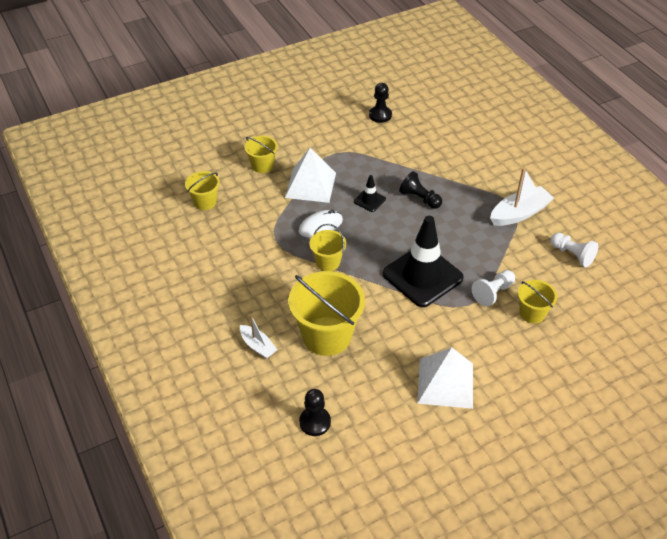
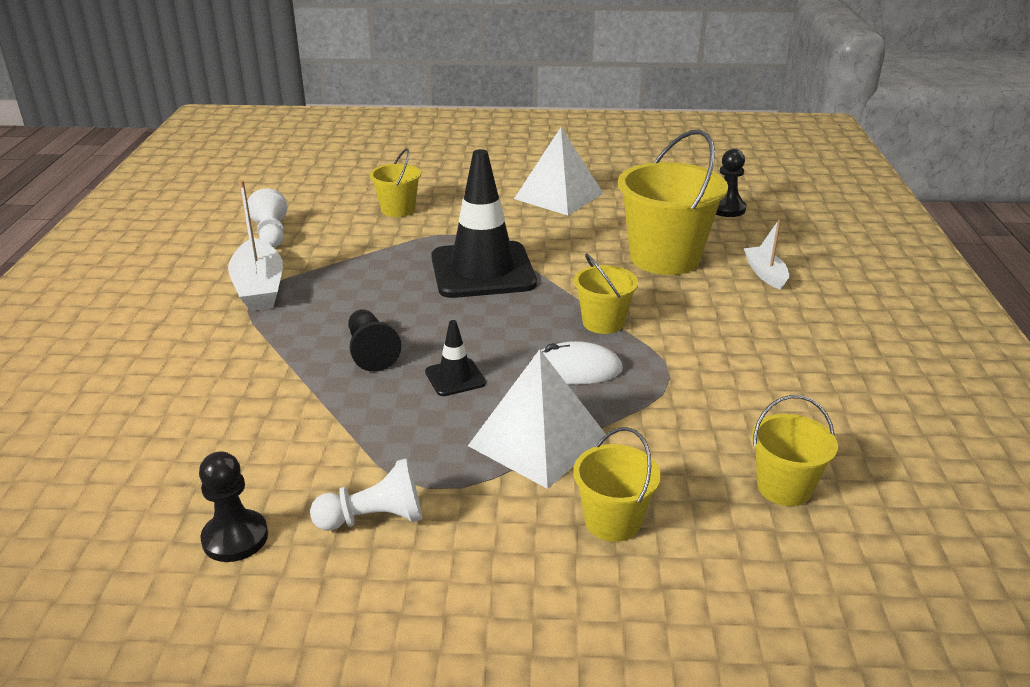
camera: 150 degrees left, 15 degrees down
white pawn [472,270,515,307] -> white pawn moved to [310,458,422,530]
white boat [490,167,554,226] -> white boat turned 105 degrees counterclockwise [228,180,283,311]

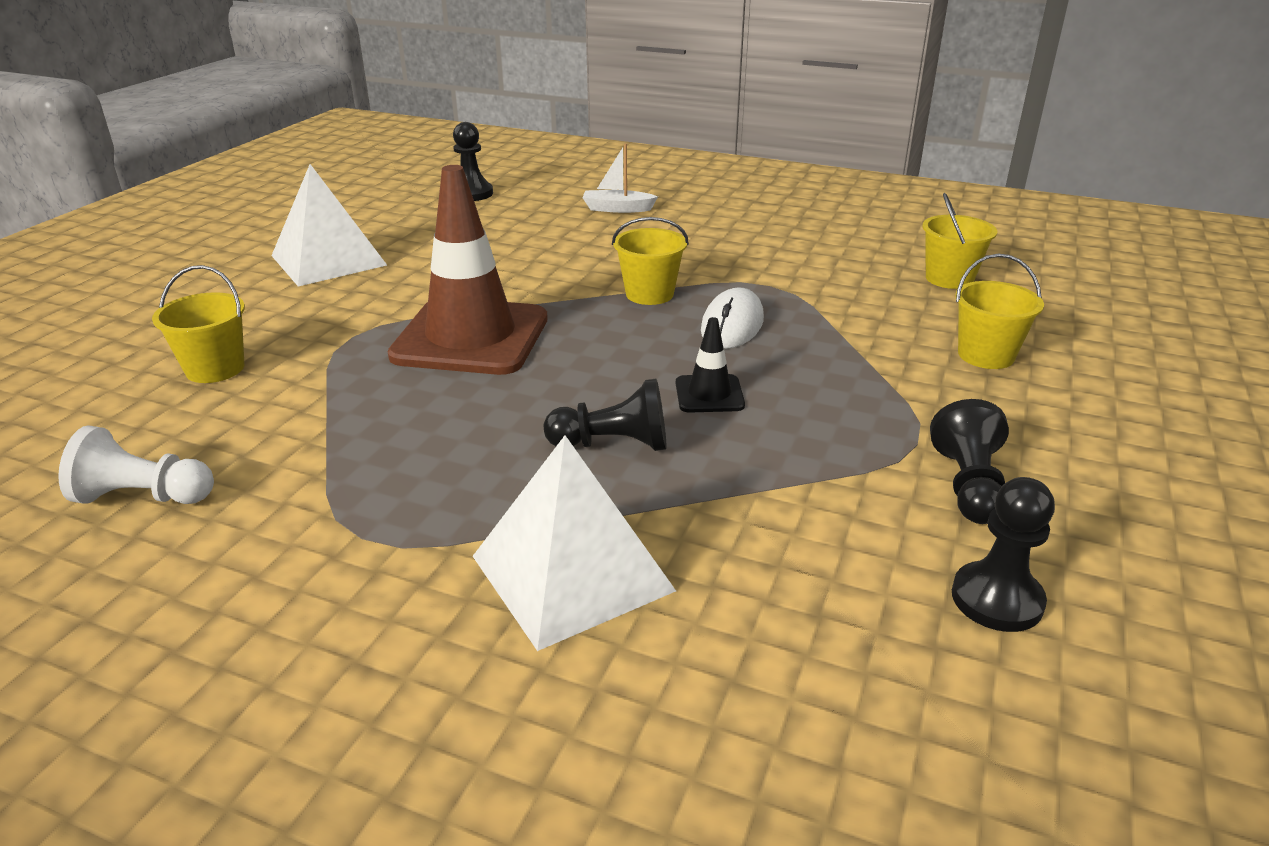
camera: 70 degrees left, 0 degrees up
white boat [228,180,283,311] -> none
white pawn [310,458,422,530] -> black pawn [930,399,1009,524]
black traffic cone [431,149,537,298] -> brown traffic cone [388,165,548,375]
white pyramid [468,349,606,489] -> white pyramid moved to [473,435,676,651]
yellow bucket [618,130,728,275] -> none

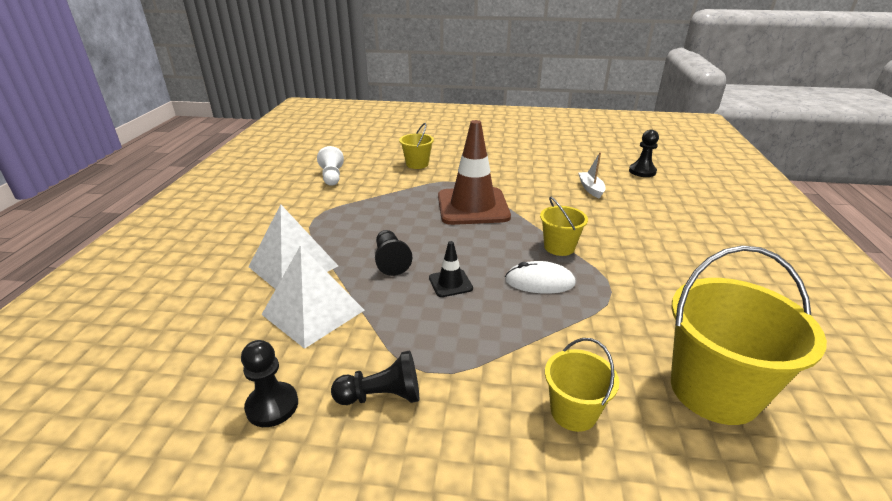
camera: 75 degrees right, 0 degrees up
white pyramid [271,164,387,286] -> white pyramid moved to [261,245,364,349]
white boat [582,144,658,213] -> white boat moved to [578,152,606,199]
yellow bucket [923,193,998,289] -> yellow bucket [671,246,827,425], size x1.88

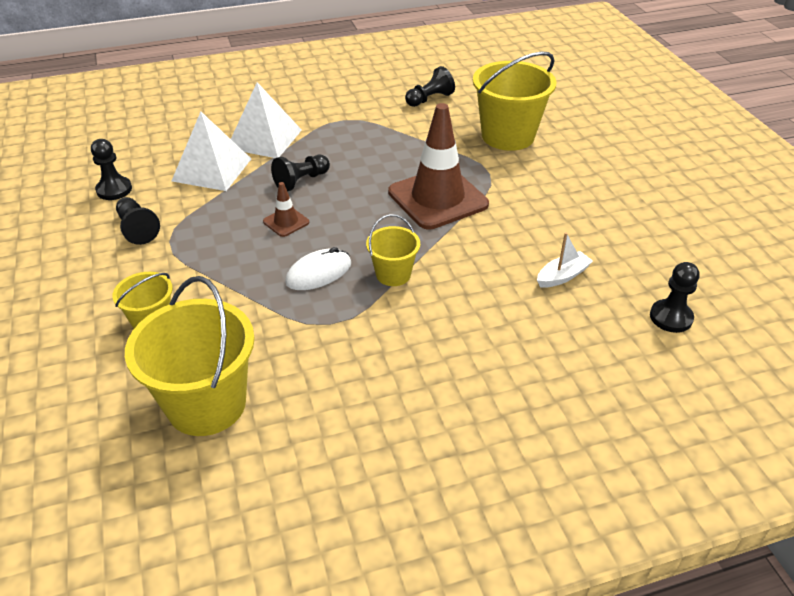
camera: 65 degrees right, 10 degrees up
white pawn [317,146,344,186] -> black pawn [405,66,455,107]
yellow bucket [399,123,434,169] -> yellow bucket [473,51,557,151], size x1.88
black traffic cone [429,241,473,297] -> brown traffic cone [263,182,309,237]
white mouse [505,261,576,294] -> white mouse turned 75 degrees clockwise [285,247,351,290]

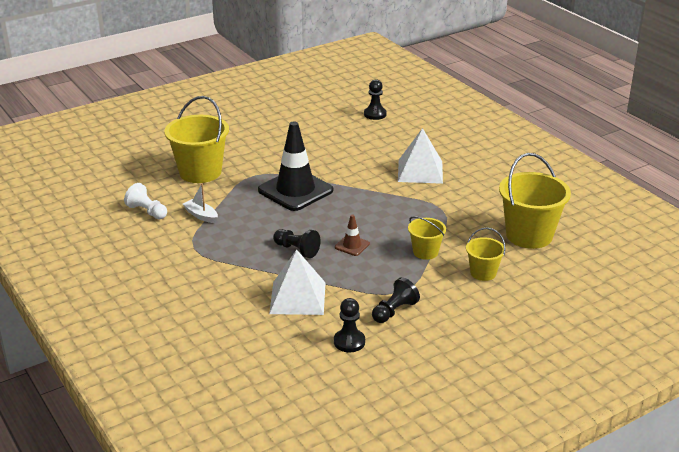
camera: 105 degrees left, 10 degrees down
white pyramid [231,82,302,158] -> white pyramid moved to [398,128,443,184]
white mouse [285,247,351,290] -> none
yellow bucket [366,214,420,286] -> yellow bucket moved to [408,216,446,260]
brown traffic cone [388,103,489,230] -> black traffic cone [258,121,333,211]
black pawn [405,66,455,107] -> white pawn [124,183,167,219]
white boat [537,232,593,288] -> white boat moved to [183,183,218,223]

